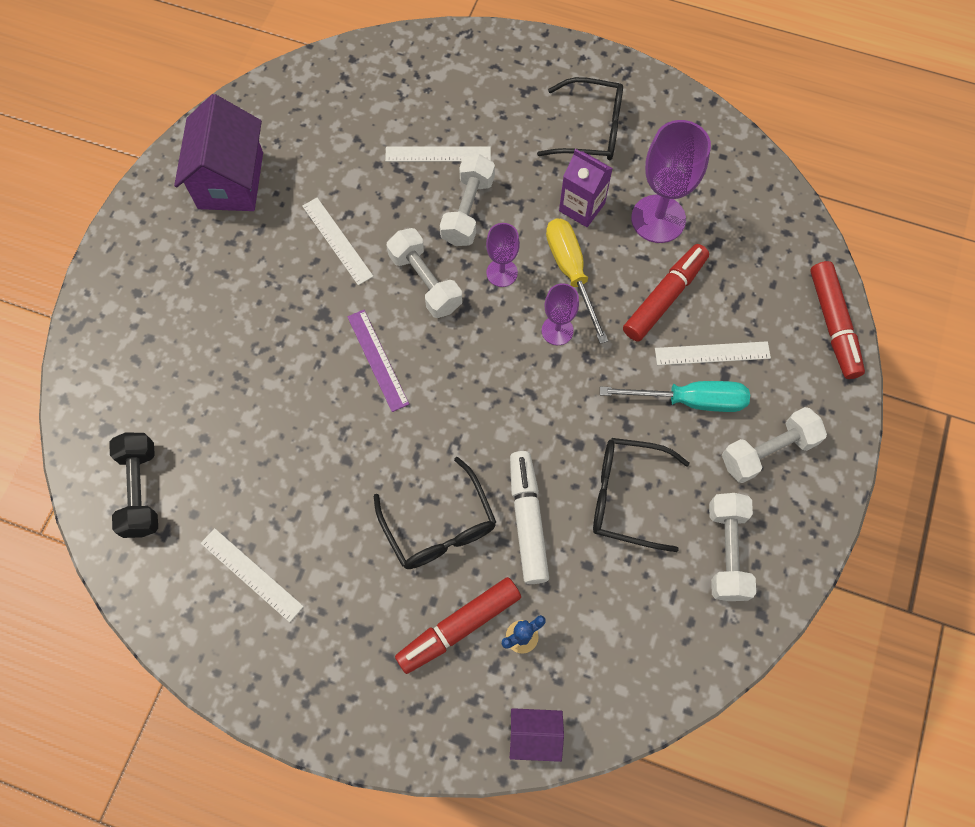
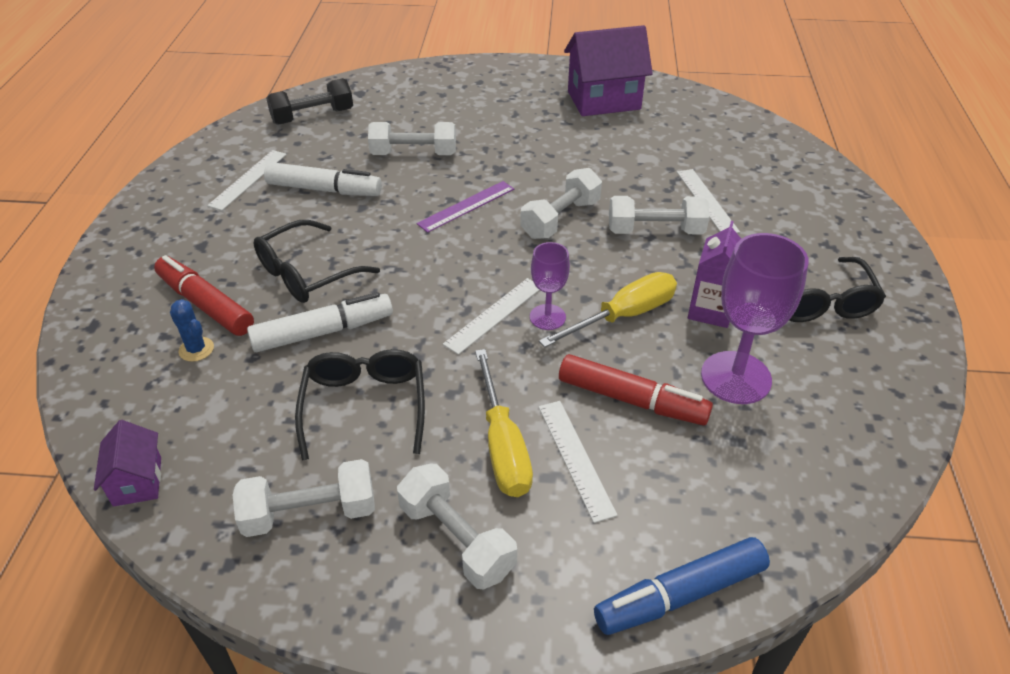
camera: 75 degrees right, 25 degrees down
white ruler [302,198,374,285] -> white ruler moved to [443,278,539,355]
purple goblet [486,223,520,287] -> none
purple house [510,708,564,762] -> purple house moved to [94,420,161,507]
turquoise screwdriver [600,381,750,412] -> yellow screwdriver [475,349,533,497]
red marker [810,261,865,379] -> blue marker [594,537,770,635]
none -> white marker [264,162,382,196]
none -> white dumbbell [368,122,456,155]

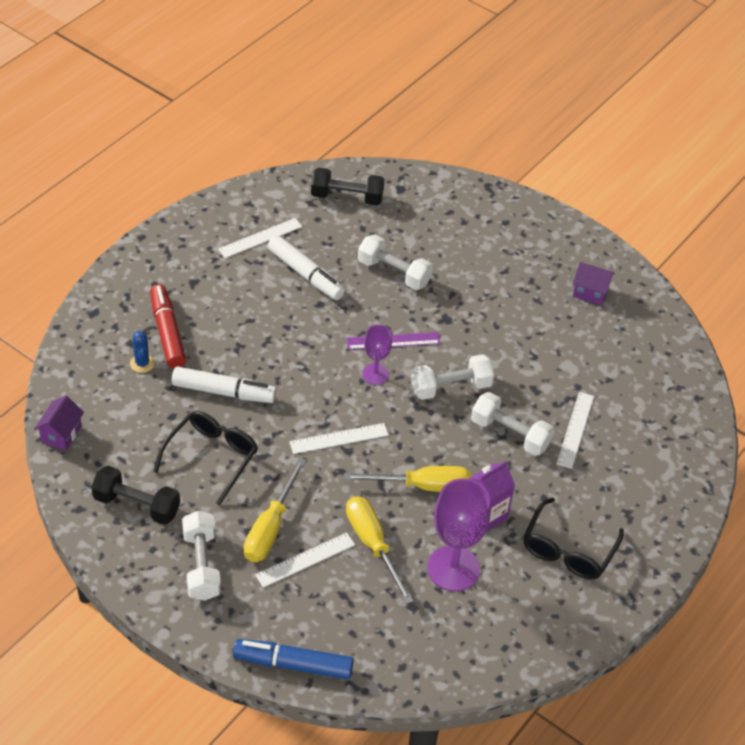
camera: 30 degrees right, 5 degrees up
white dumbbell [233,459,375,537] -> black dumbbell [91,466,180,525]
black glasses [253,220,380,303] -> none
purple goblet [530,242,570,330] -> purple goblet moved to [362,325,392,385]
white ruler [539,401,618,523] -> white ruler turned 45 degrees clockwise [255,532,355,588]
red marker [559,354,713,425] -> yellow screwdriver [346,496,414,604]
purple house [564,25,653,116] -> purple house [573,262,615,305], size x0.52

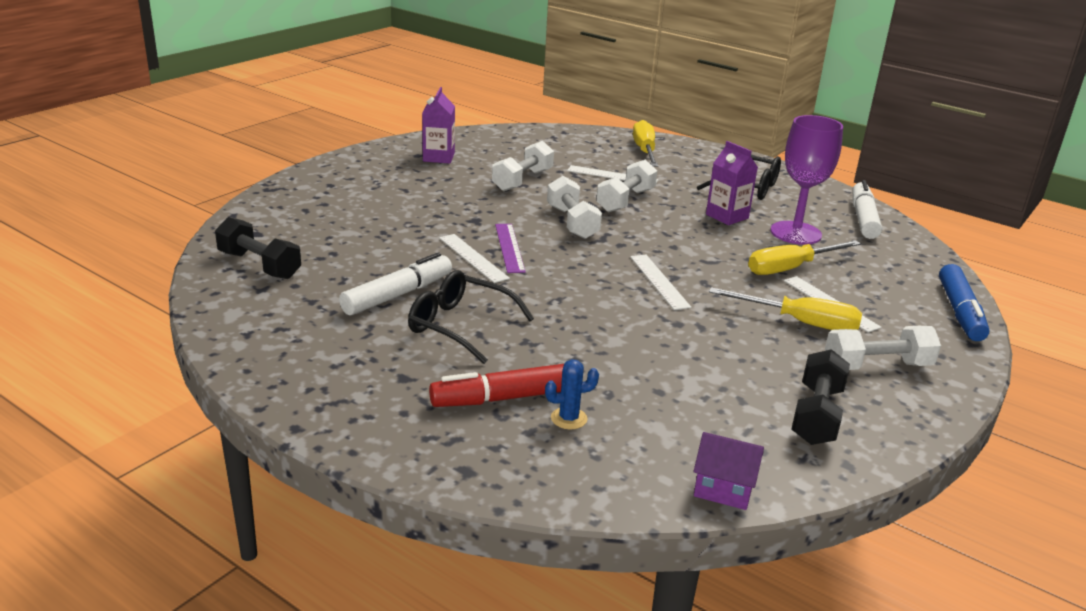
camera: 90 degrees left, 20 degrees down
black glasses [153,411,258,505] -> black glasses moved to [408,270,534,364]
white marker [172,366,277,403] -> white marker moved to [853,180,882,239]
white ruler [218,218,302,258] -> white ruler moved to [439,234,510,283]
black dumbbell [311,168,385,205] -> black dumbbell turned 60 degrees counterclockwise [215,217,301,279]
yellow screwdriver [344,466,471,492] -> yellow screwdriver moved to [633,120,658,167]
white dumbbell [358,235,433,290] -> white dumbbell moved to [492,141,554,191]
purple goblet [362,325,392,385] -> none
purple house [573,262,615,305] -> purple carton [422,87,455,164]

